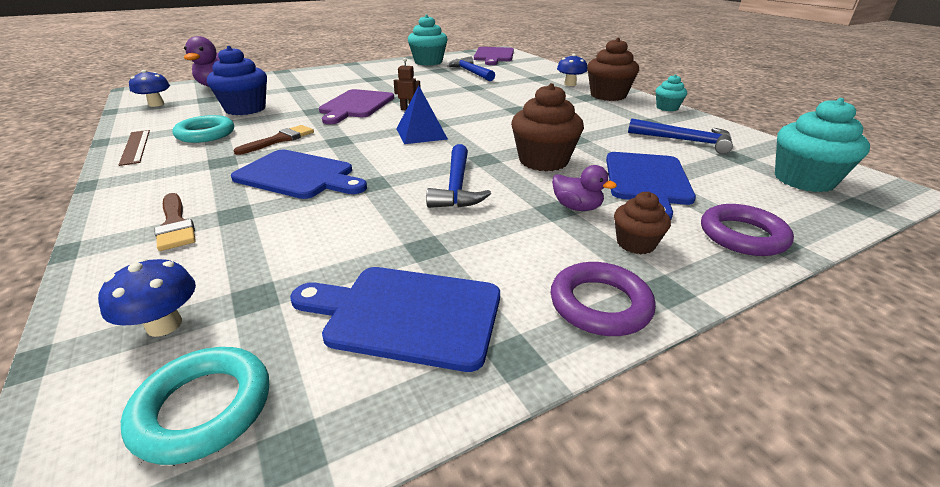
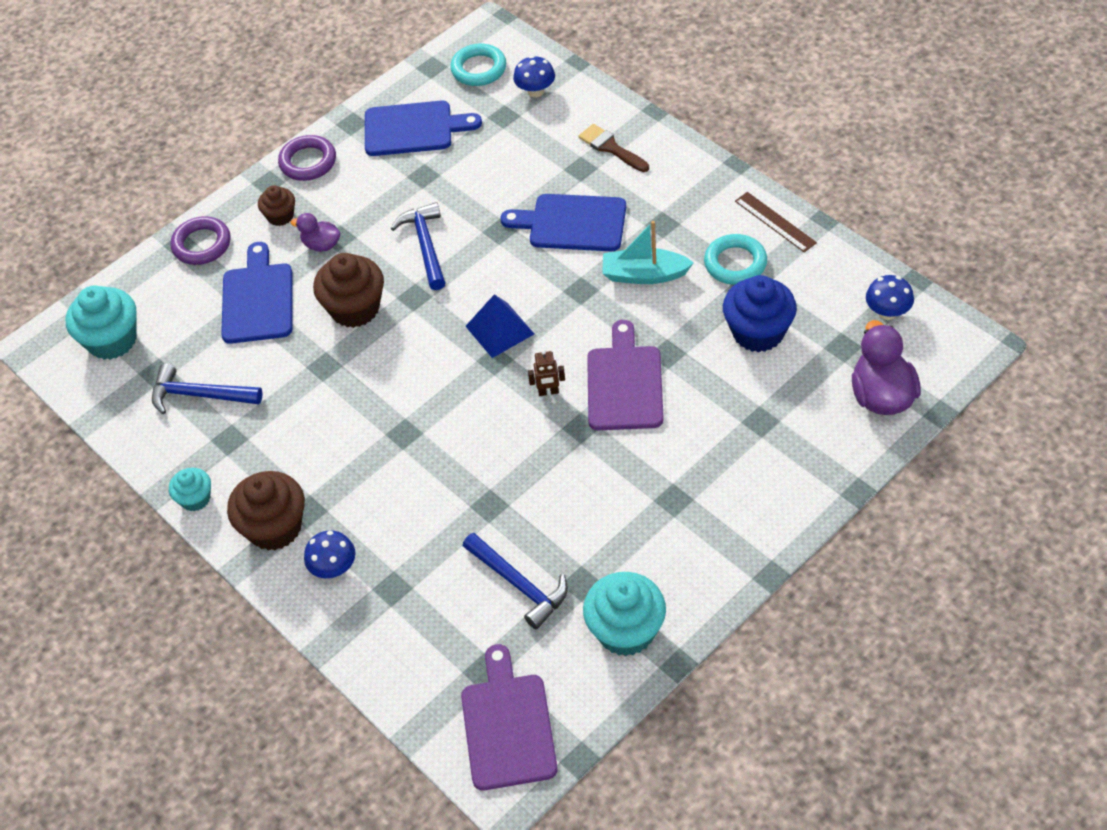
camera: 170 degrees right, 20 degrees up
brown brush [234,125,314,155] -> turquoise boat [602,221,694,284]

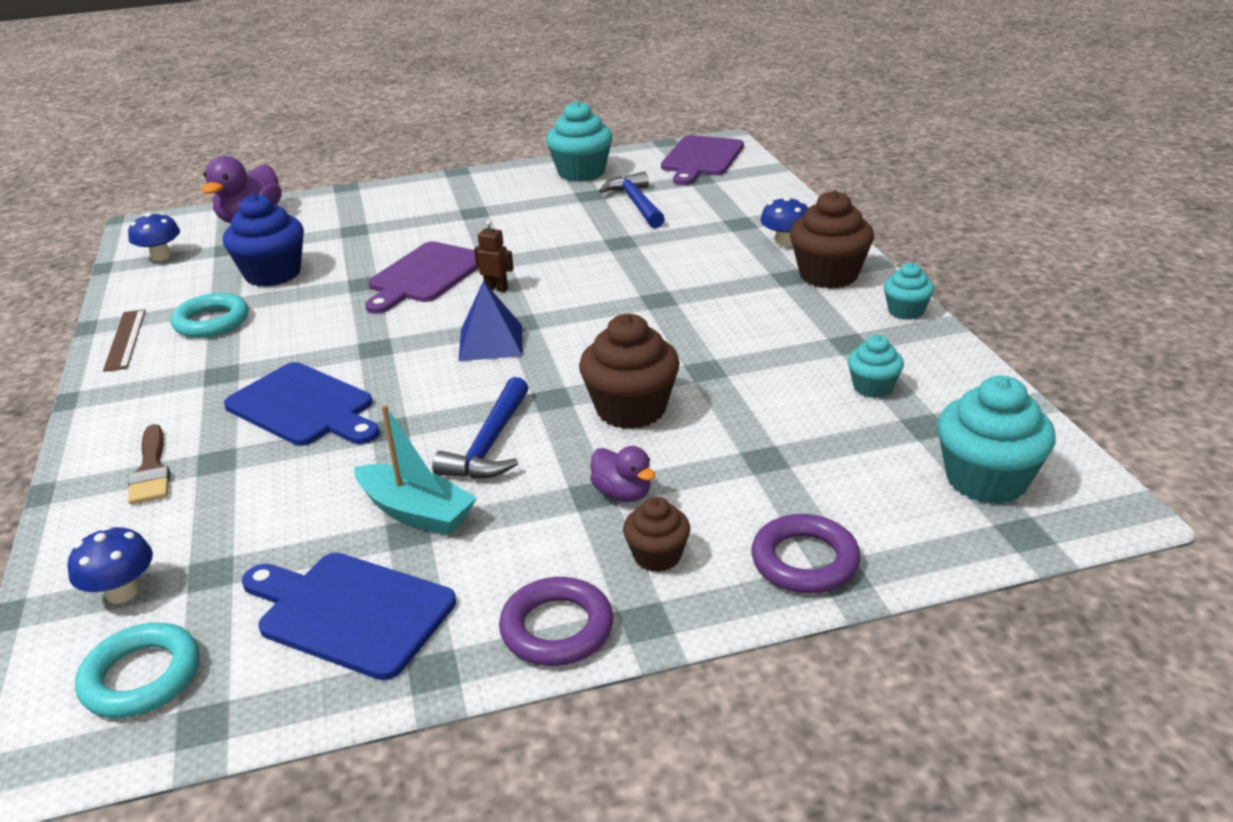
camera: 155 degrees left, 20 degrees down
blue hammer [152,364,263,414] -> turquoise cupcake [848,335,904,398]
blue cutting board [221,242,293,344] -> none
turquoise boat [602,221,694,284] -> turquoise boat moved to [354,404,477,536]

